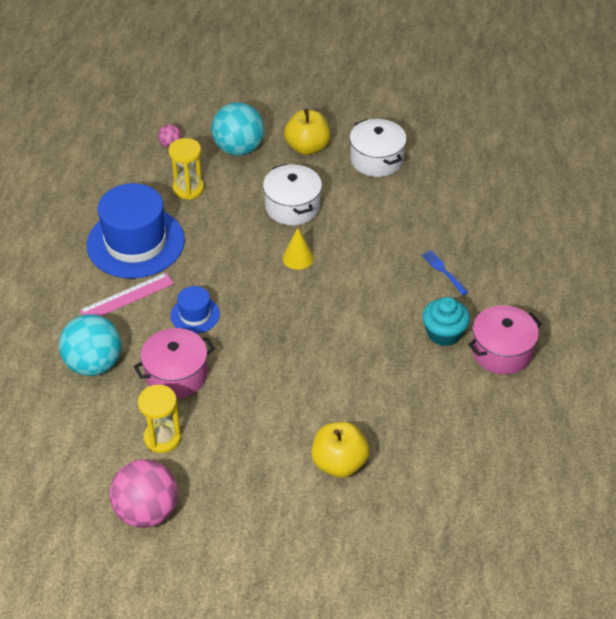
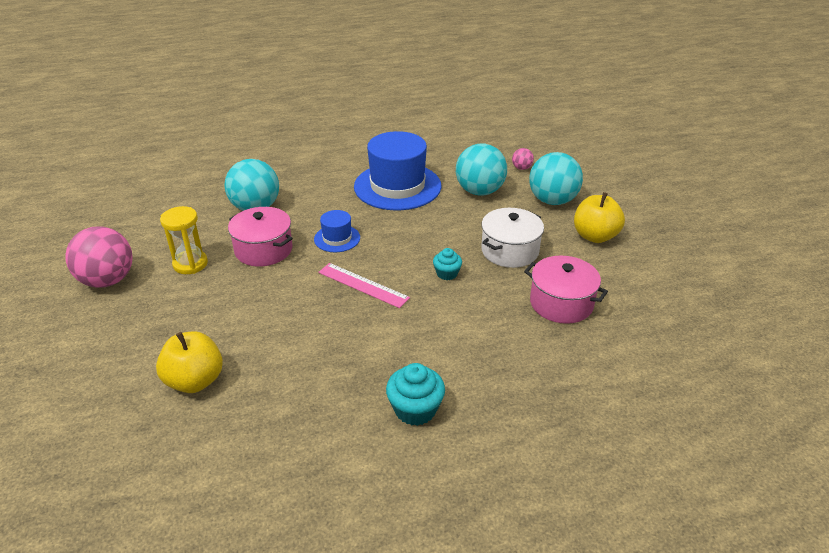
camera: 65 degrees right, 10 degrees down
pink ruler [79,272,174,316] -> pink ruler moved to [318,263,410,308]
yellow hourglass [168,138,204,200] -> turquoise ball [456,144,507,196]
yellow cone [282,228,314,270] -> turquoise cupcake [433,248,462,280]
white pot [350,119,407,177] -> none
blue fork [422,250,468,295] -> none
pink pot [468,305,542,375] -> pink pot moved to [524,256,608,324]

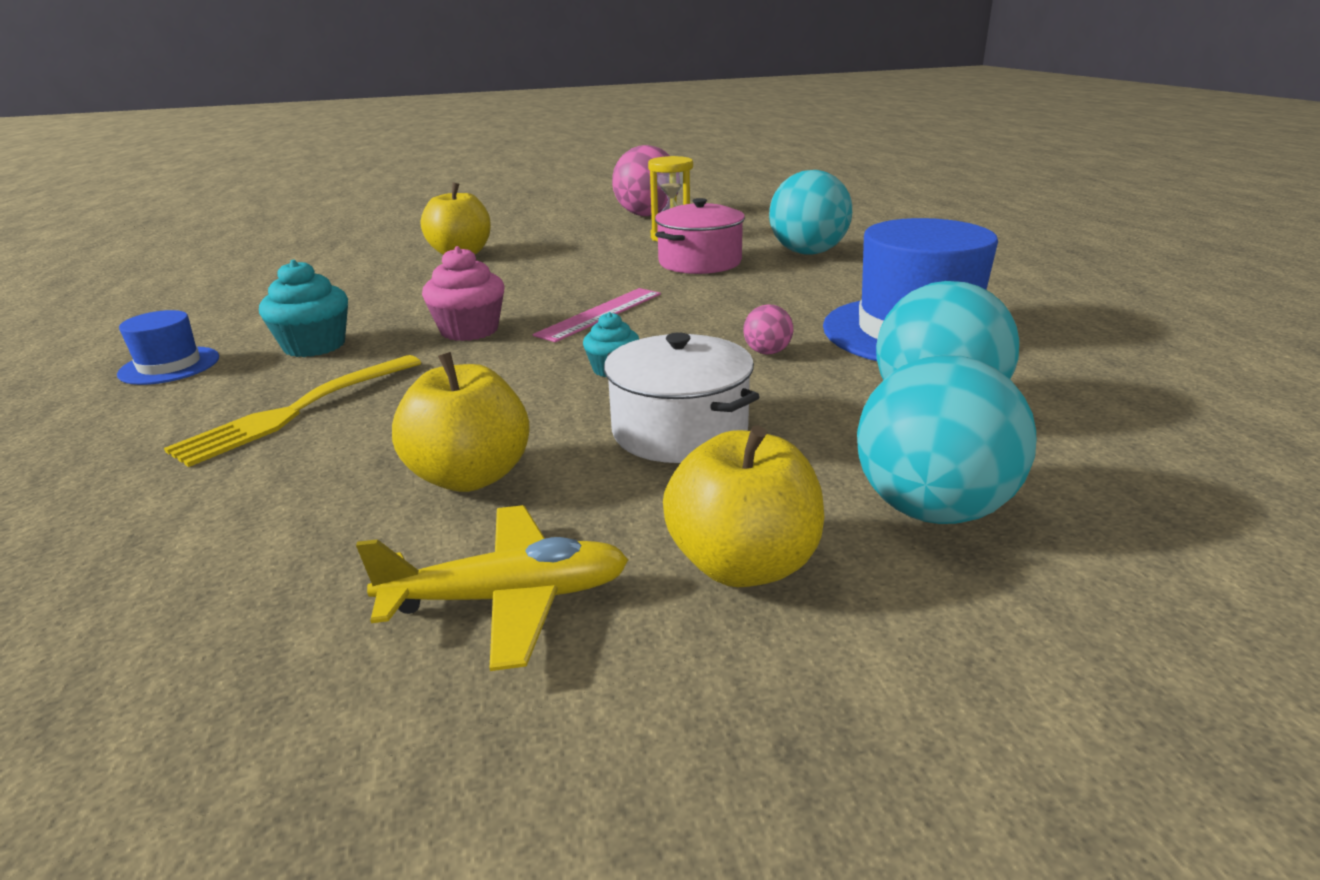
camera: 95 degrees right, 10 degrees down
blue hat [314,210,360,252] -> blue hat moved to [117,310,219,385]
pink ball [512,148,534,170] -> pink ball moved to [743,305,793,355]
pink pot [524,256,608,324] -> yellow apple [392,352,530,492]
none -> yellow fork [164,355,421,467]
none -> yellow plane [356,505,629,671]
none -> pink cupcake [422,246,504,341]

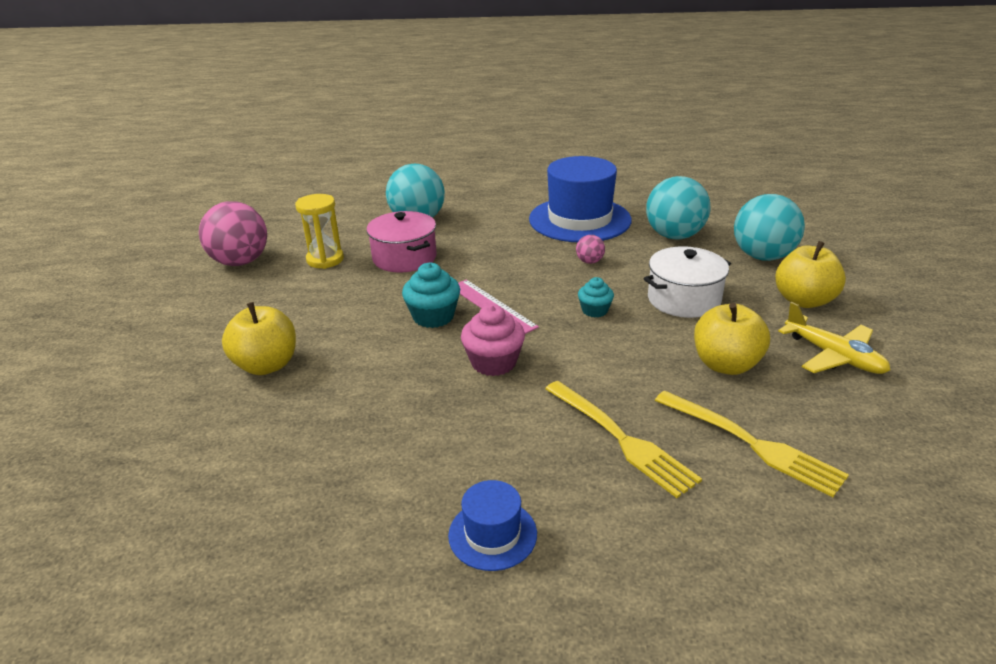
camera: 75 degrees left, 5 degrees up
turquoise cupcake [259,260,348,357] -> turquoise cupcake moved to [402,263,460,328]
yellow plane [356,505,629,671] -> yellow plane turned 135 degrees clockwise [778,302,890,374]
none -> yellow fork [655,391,849,497]

